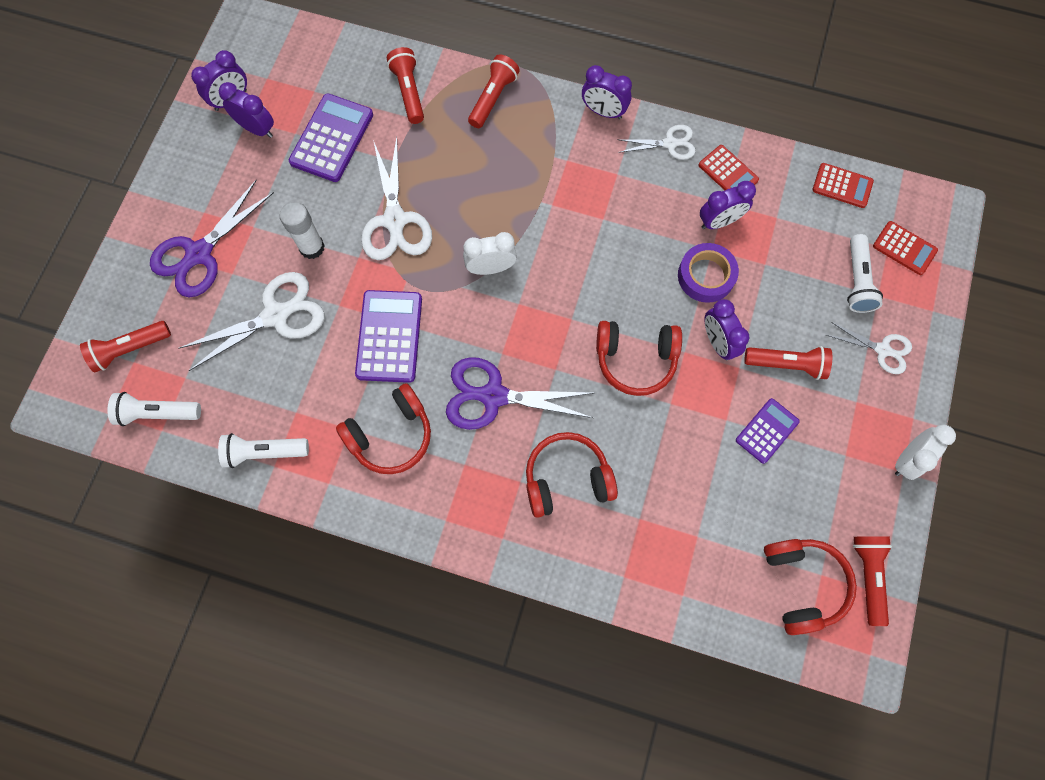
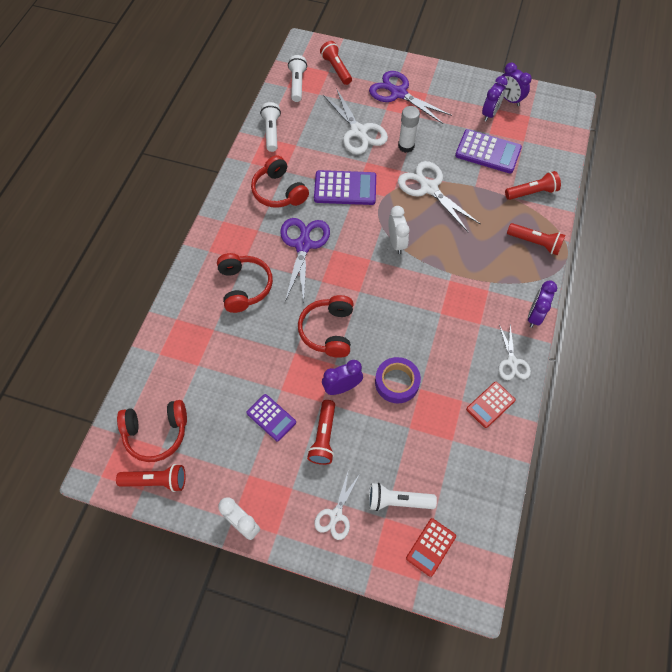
camera: 90 degrees right, 10 degrees down
white scissors [361,137,432,260] -> white scissors turned 60 degrees clockwise [398,161,481,232]
purple clock [700,181,756,229] -> none
red calculator [812,163,874,208] -> none

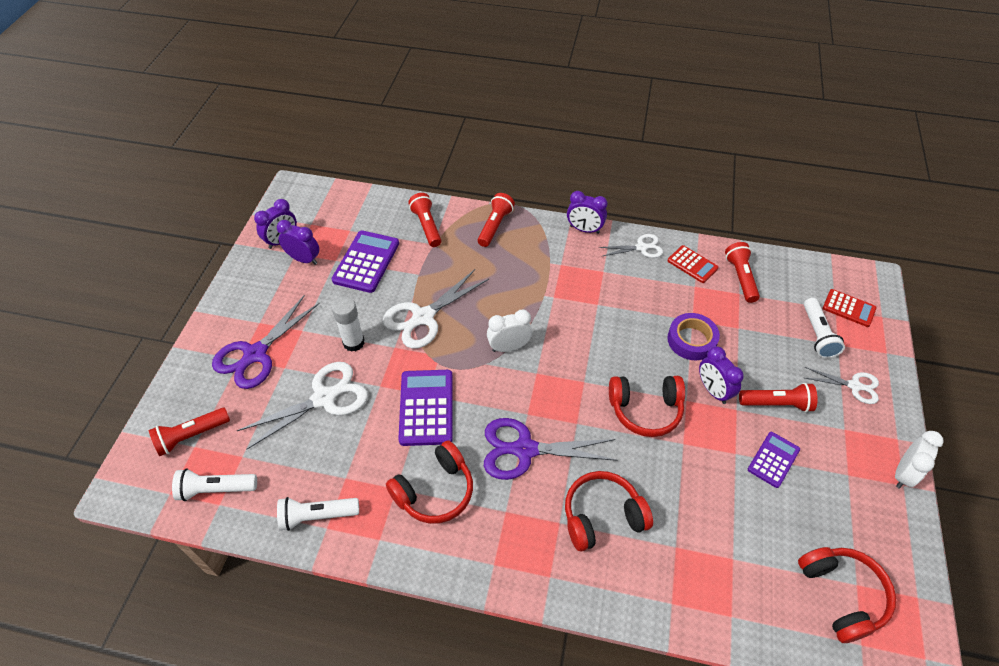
camera: 95 degrees left, 10 degrees down
red flashlight [116,464,185,492] -> red flashlight moved to [725,242,760,303]

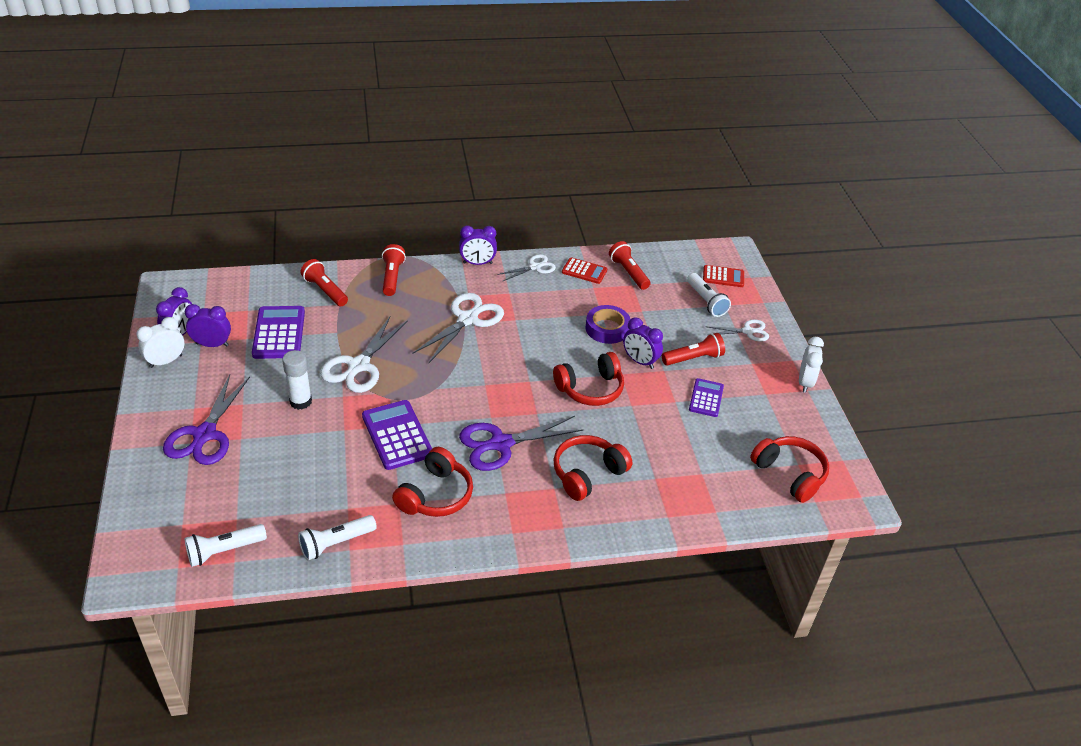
camera: 25 degrees left, 10 degrees down
red flashlight [149,408,230,456] -> none
white scissors [237,362,368,450] -> white scissors moved to [413,293,504,363]
white clock [487,309,532,352] -> white clock moved to [136,317,184,368]

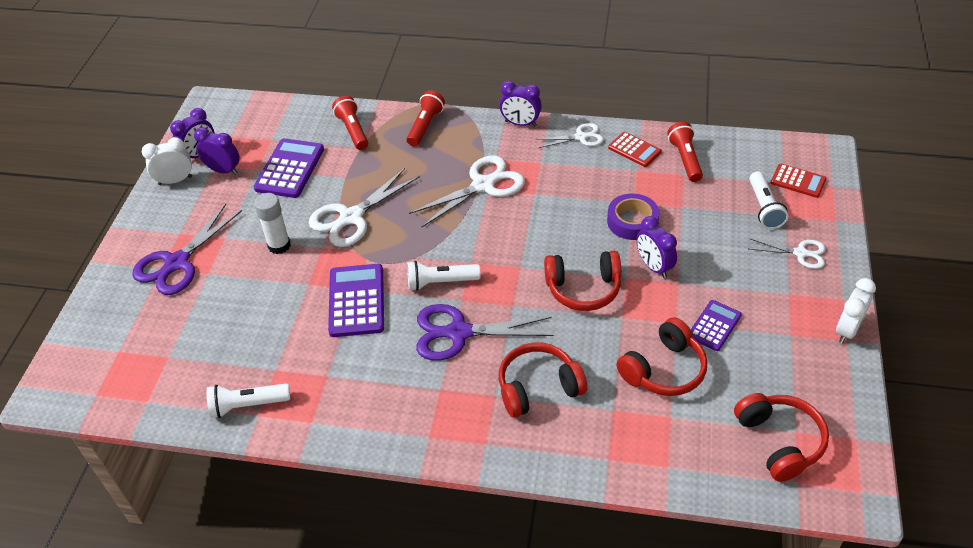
camera: 25 degrees right, 5 degrees up
white flashlight [184,524,267,567] -> white flashlight moved to [407,261,481,291]
red headphones [392,447,473,517] -> red headphones moved to [617,317,707,396]
red flashlight [662,333,725,366] -> none

